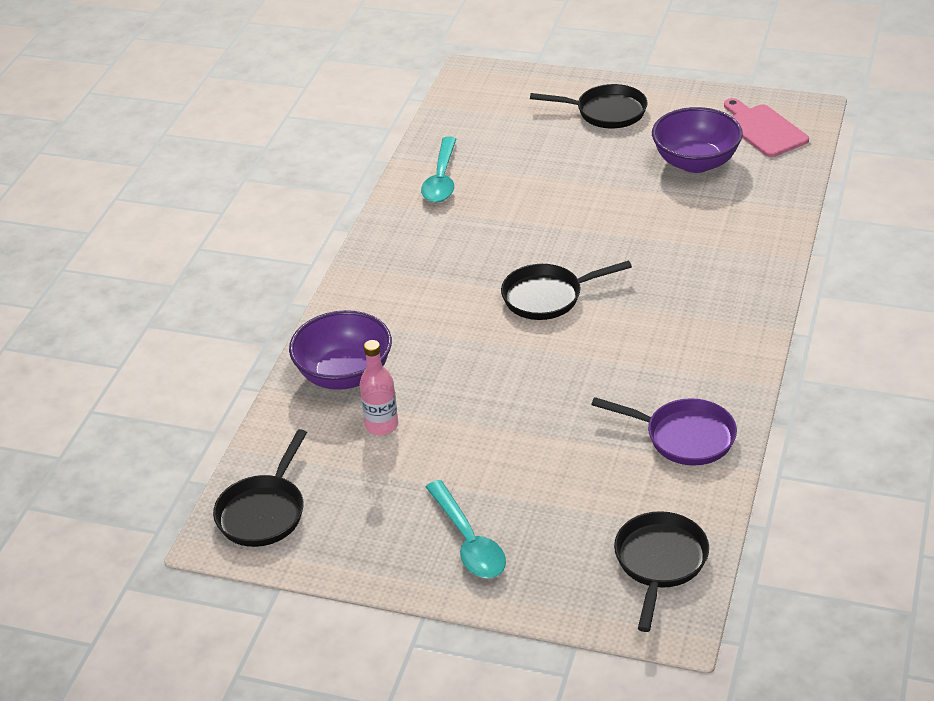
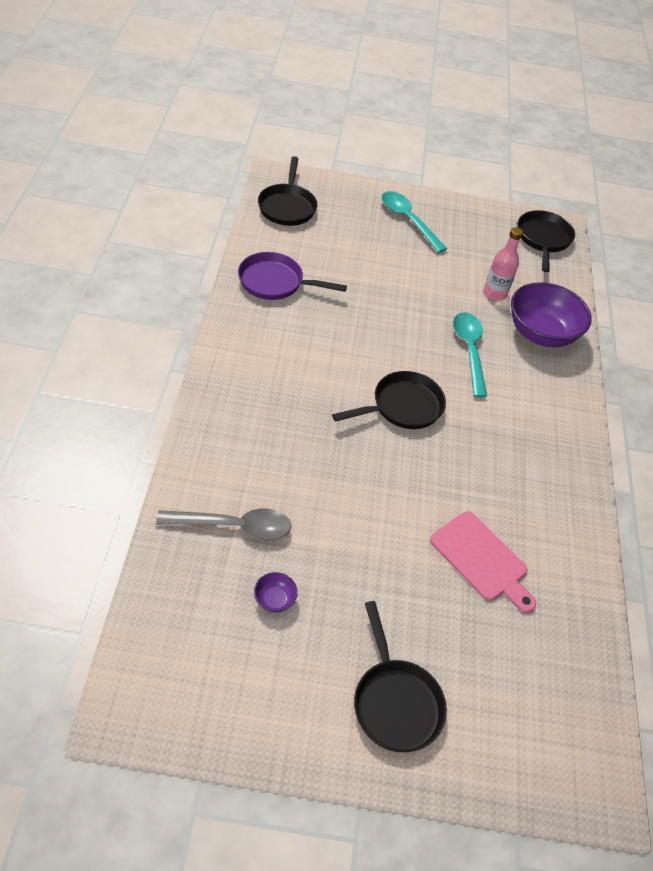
camera: 160 degrees right, 10 degrees up
turquoise spoon [421,137,456,203] -> turquoise spoon moved to [453,312,487,397]
black pan [530,84,647,128] -> black pan turned 105 degrees counterclockwise [354,601,447,752]
purple bowl [652,107,743,173] -> purple bowl [254,572,298,612], size x0.40
pink cutting board [724,98,809,157] -> pink cutting board moved to [430,511,536,613]
none -> grey spoon [156,509,291,540]

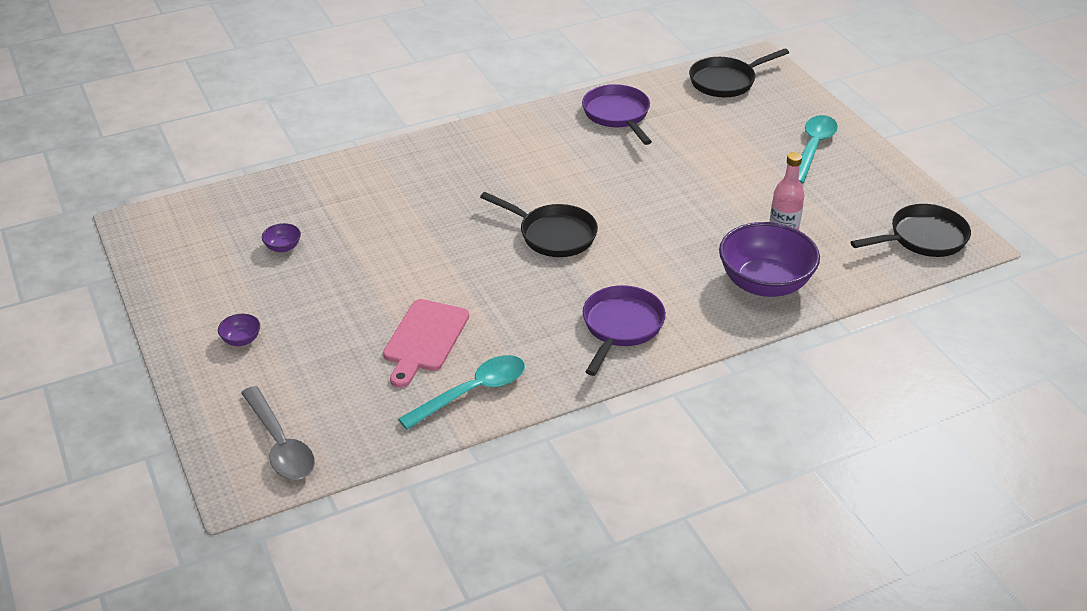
camera: 65 degrees right, 10 degrees down
grey spoon [156,509,291,540] -> grey spoon moved to [241,386,315,480]
black pan [354,601,447,752] -> purple bowl [218,314,260,346]
turquoise spoon [453,312,487,397] -> turquoise spoon moved to [398,355,525,430]
none -> purple pan [583,285,666,376]

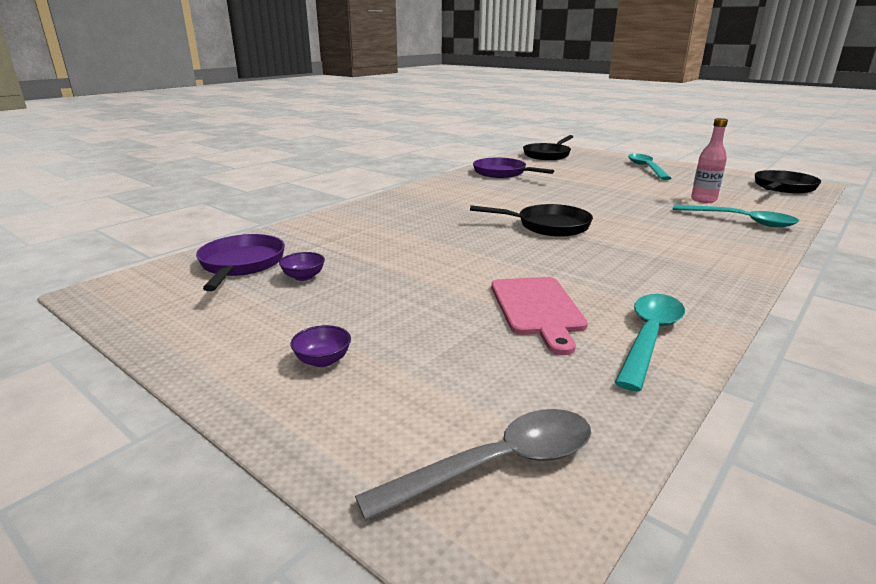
camera: 25 degrees left, 15 degrees down
grey spoon [241,386,315,480] -> grey spoon turned 60 degrees counterclockwise [355,409,591,521]
purple pan [583,285,666,376] -> purple pan moved to [196,234,285,291]
purple bowl [719,222,820,297] -> turquoise spoon [673,205,799,227]

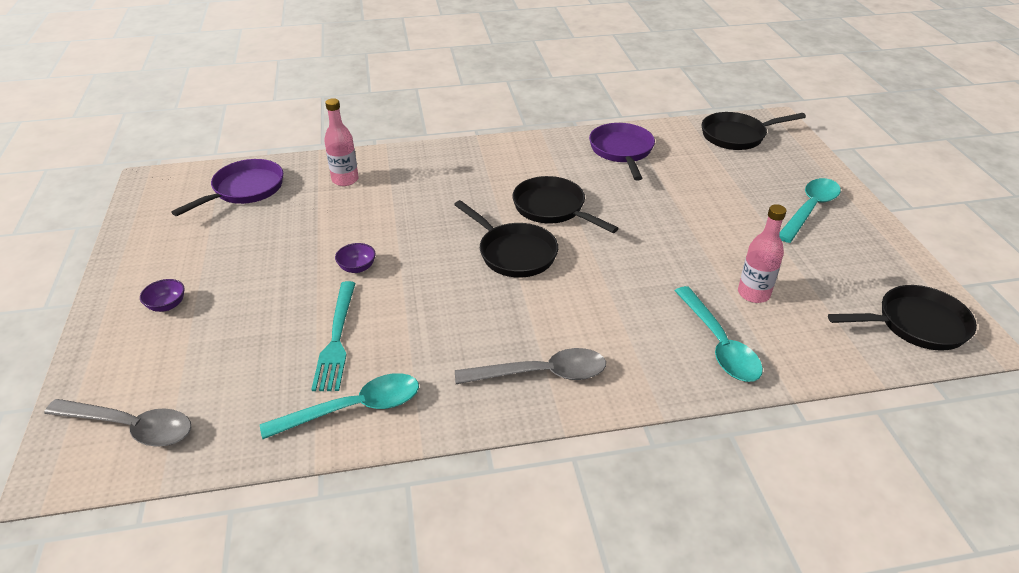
camera: 40 degrees right, 15 degrees up
purple bowl [279,252,325,281] -> purple bowl moved to [335,243,376,273]
pink cutting board [491,277,588,355] -> turquoise fork [311,281,356,391]
none -> pink bottle [324,98,359,186]
none -> grey spoon [455,348,606,384]
none -> black pan [512,176,619,233]

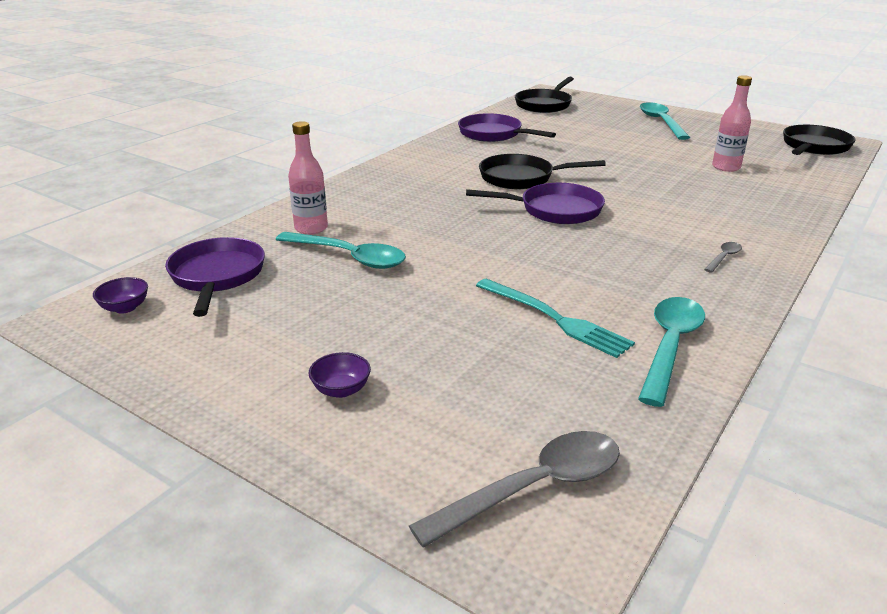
camera: 45 degrees left, 10 degrees down
purple bowl [335,243,376,273] -> purple bowl moved to [93,277,148,314]
black pan [454,200,558,278] -> purple pan [466,183,605,224]
grey spoon [455,348,606,384] -> grey spoon [704,242,742,273], size x0.47
turquoise spoon [675,286,763,382] -> turquoise spoon moved to [276,232,406,269]

